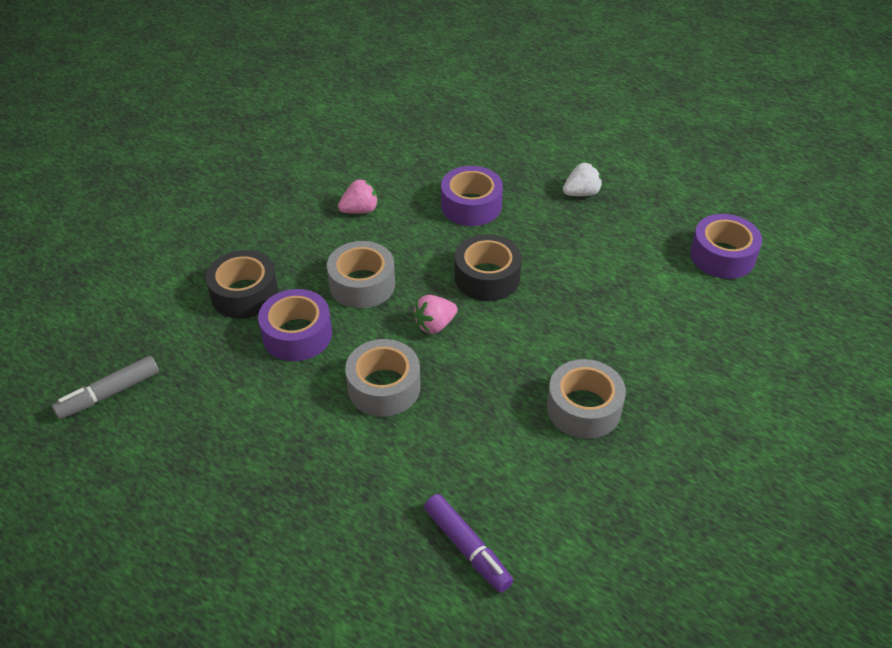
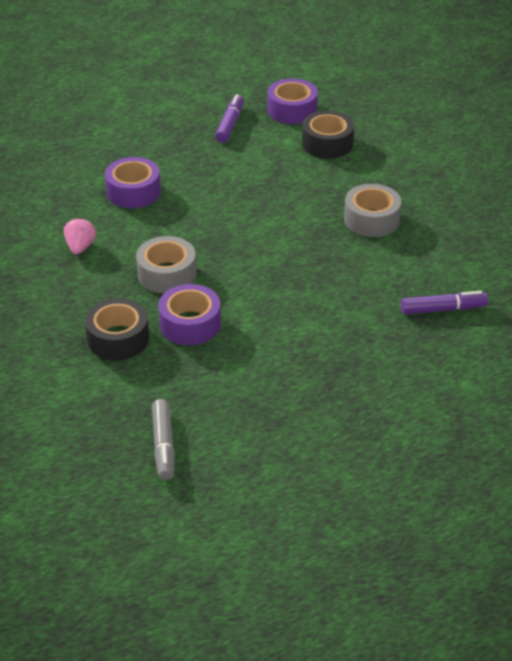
camera: 60 degrees left, 5 degrees down
grey tape [345,339,420,417] -> none
pink strawberry [413,295,458,334] -> none
black tape [455,234,522,301] -> black tape moved to [302,111,354,159]
white strawberry [563,163,602,196] -> none
none -> purple marker [215,94,244,143]

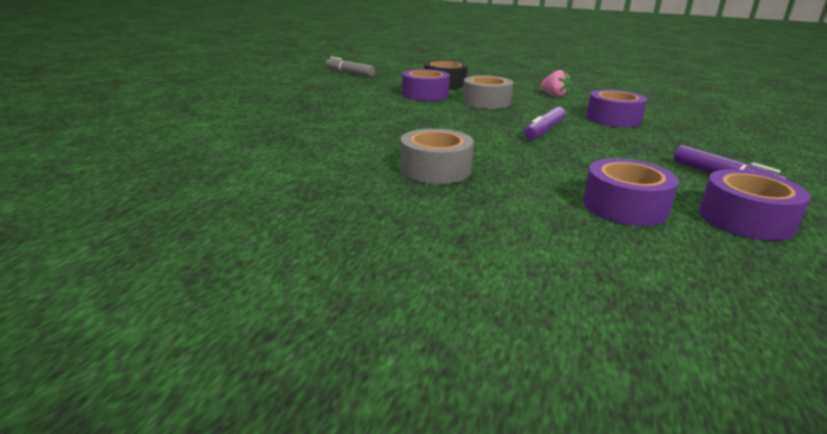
camera: 130 degrees right, 15 degrees down
black tape [302,111,354,159] -> purple tape [583,158,679,226]
purple marker [401,291,488,314] -> purple marker moved to [524,107,566,139]

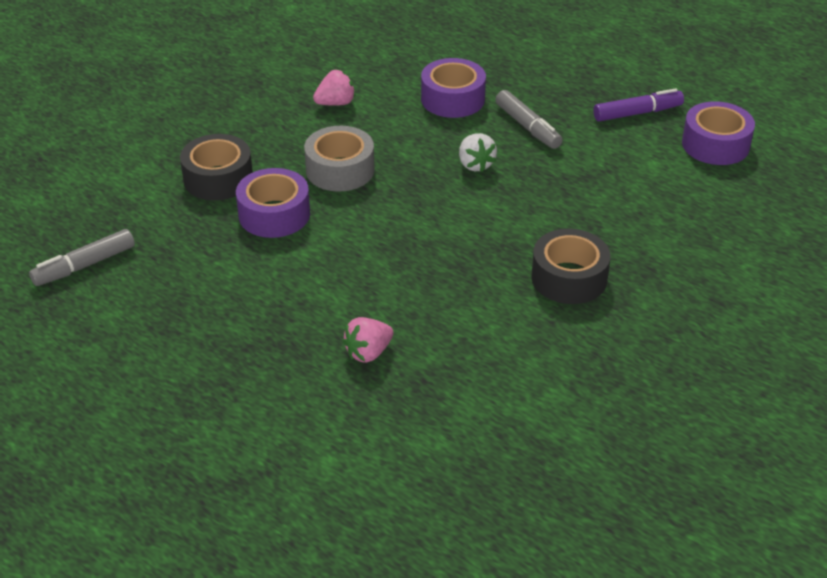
camera: 70 degrees left, 15 degrees up
grey tape [400,128,474,184] -> black tape [531,229,611,304]
purple marker [524,107,566,139] -> white strawberry [459,133,497,172]
purple tape [583,158,679,226] -> none
none -> pink strawberry [342,317,394,363]
none -> grey marker [495,90,563,149]

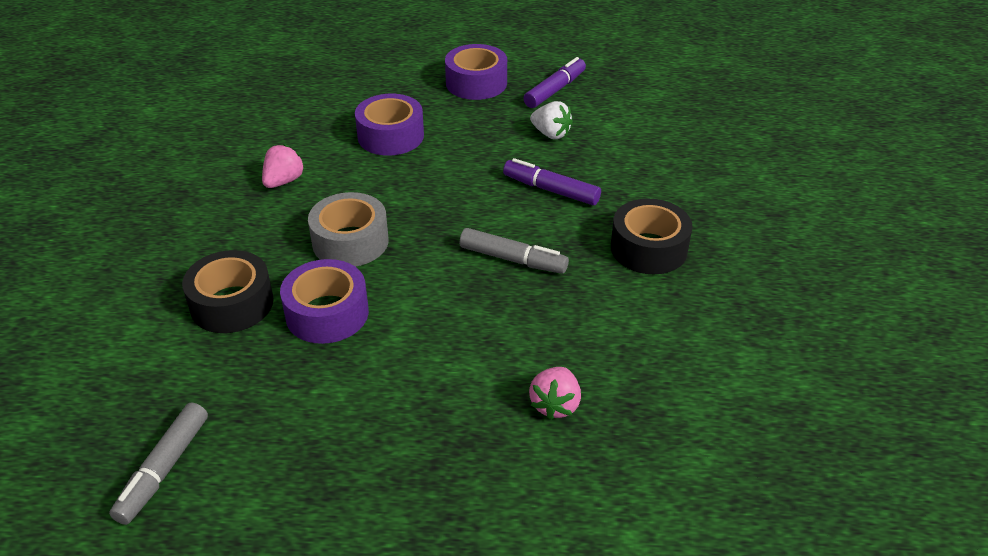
camera: 35 degrees left, 0 degrees up
white strawberry [459,133,497,172] -> white strawberry moved to [530,101,573,139]
grey marker [495,90,563,149] -> grey marker moved to [460,228,569,274]
purple tape [682,101,755,165] -> purple tape moved to [445,44,507,100]
none -> purple marker [503,158,601,205]

